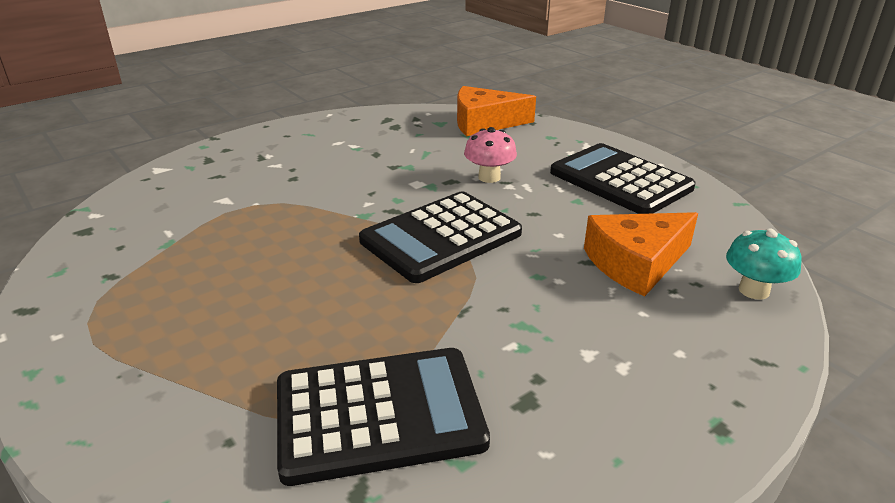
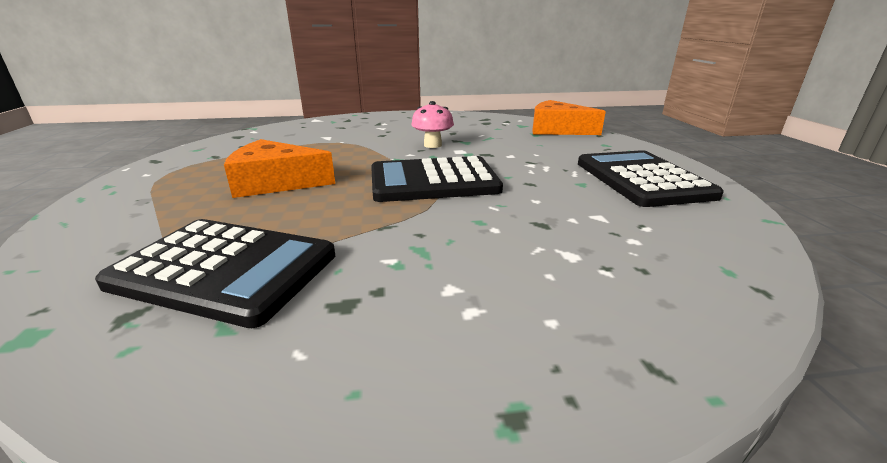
camera: 30 degrees right, 5 degrees down
pink mushroom [464,127,517,183] -> pink mushroom moved to [411,101,454,148]
orange cheese [584,212,698,297] -> orange cheese moved to [224,139,335,198]
turquoise mushroom [726,228,802,300] -> none

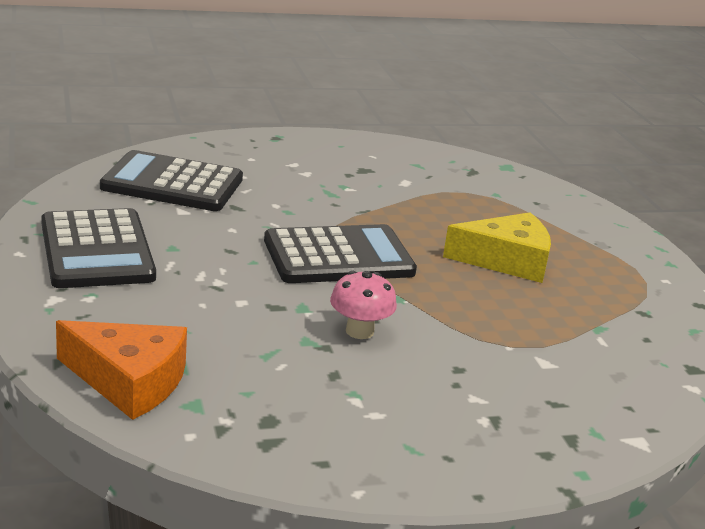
camera: 170 degrees right, 0 degrees up
black calculator [95,219,335,328] -> black calculator moved to [100,150,243,211]
orange cheese [224,139,335,198] -> yellow cheese [443,212,551,283]

